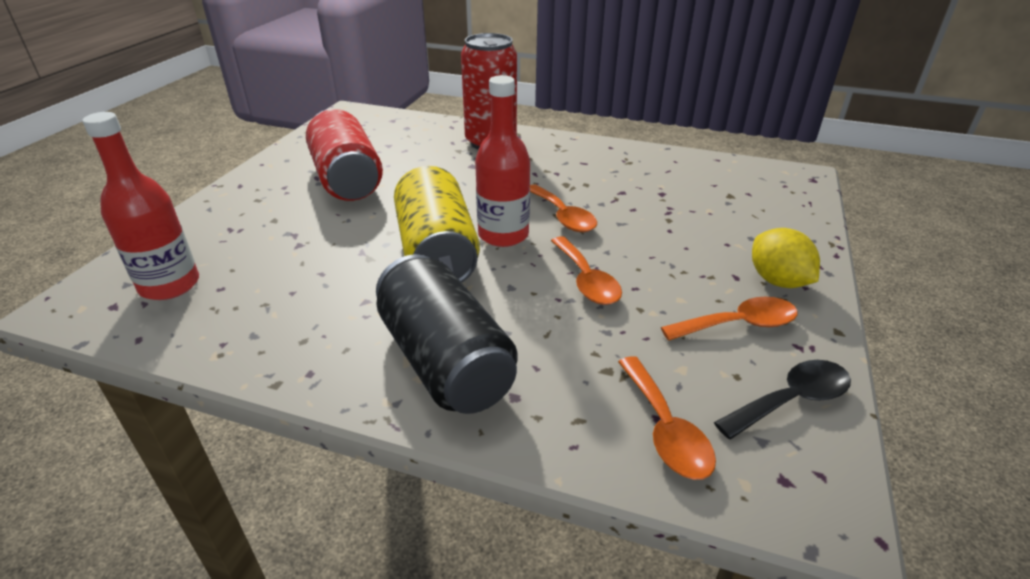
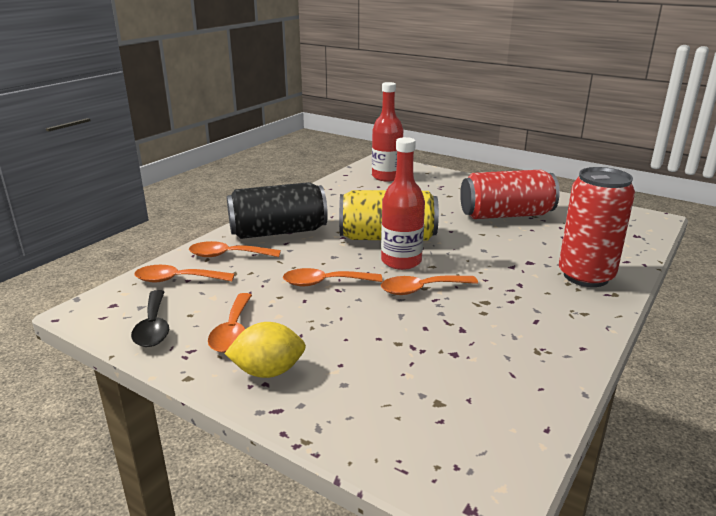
camera: 105 degrees right, 10 degrees down
none -> orange spoon [189,241,281,257]

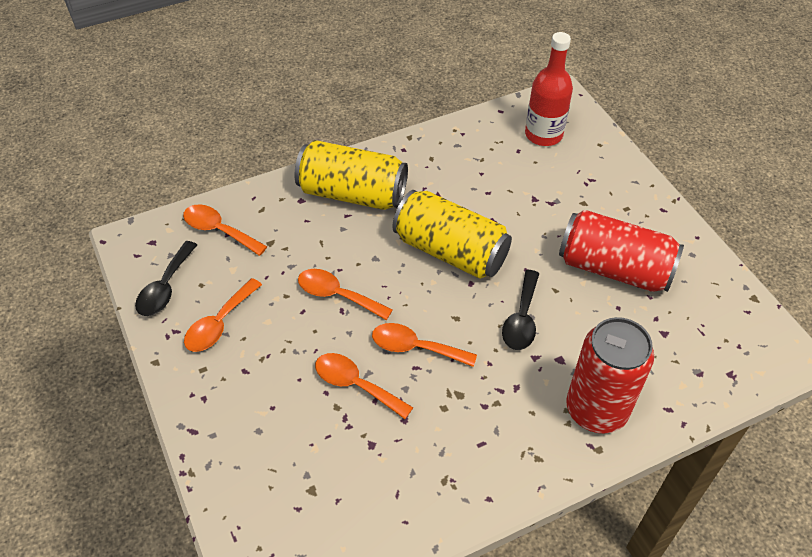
camera: 30 degrees right, 25 degrees up
orange spoon [189,241,281,257] -> orange spoon moved to [315,353,413,419]
yellow lemon [224,322,306,378] -> none
black can [227,182,328,239] -> yellow can [295,140,408,210]
red bottle [381,137,425,270] -> none
none -> black spoon [502,270,539,350]

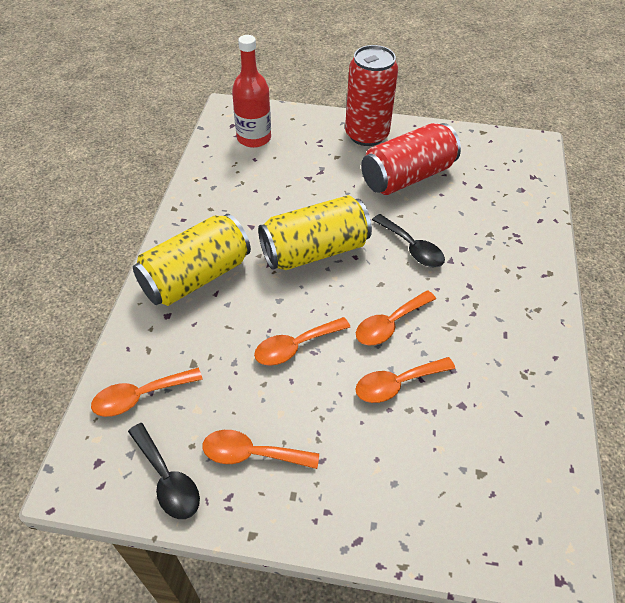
camera: 55 degrees left, 0 degrees up
orange spoon [184,278,262,352] -> orange spoon turned 120 degrees clockwise [202,430,319,469]
red can [566,317,654,434] -> red can moved to [345,45,398,146]

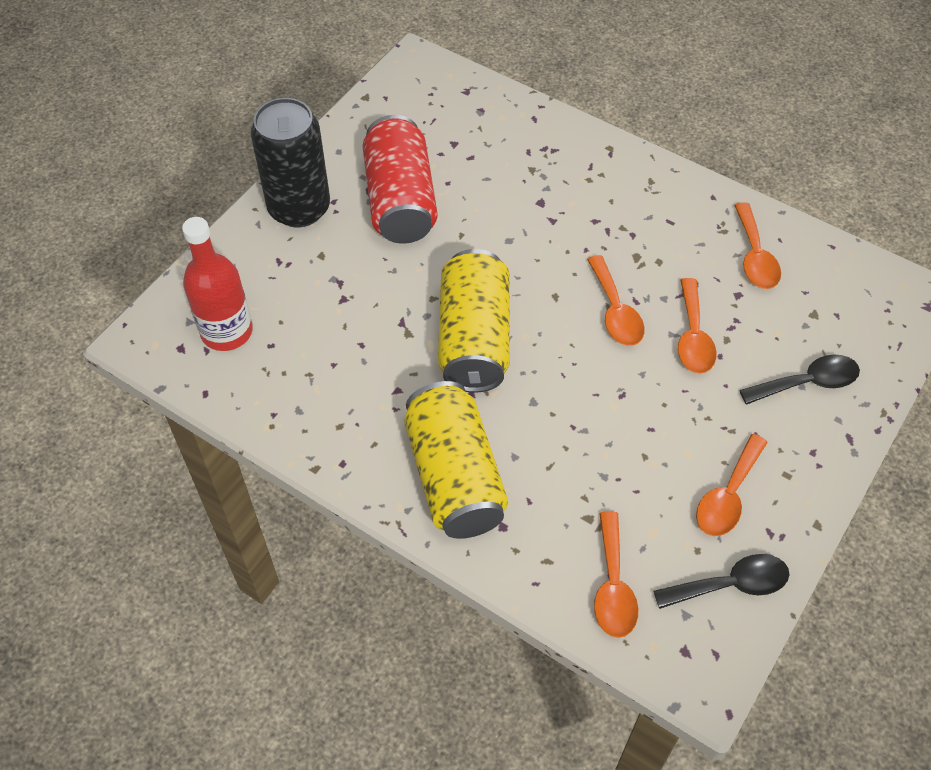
camera: 65 degrees left, 5 degrees up
orange spoon [254,317,350,366] -> orange spoon moved to [734,202,781,289]
red can [345,45,398,146] -> black can [251,98,330,227]
black spoon [372,214,445,267] -> black spoon moved to [740,355,860,405]

